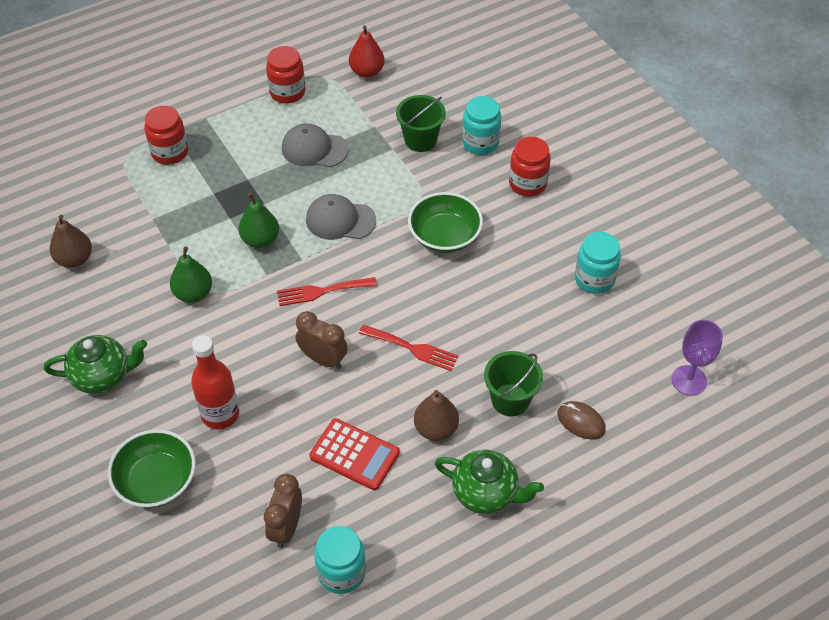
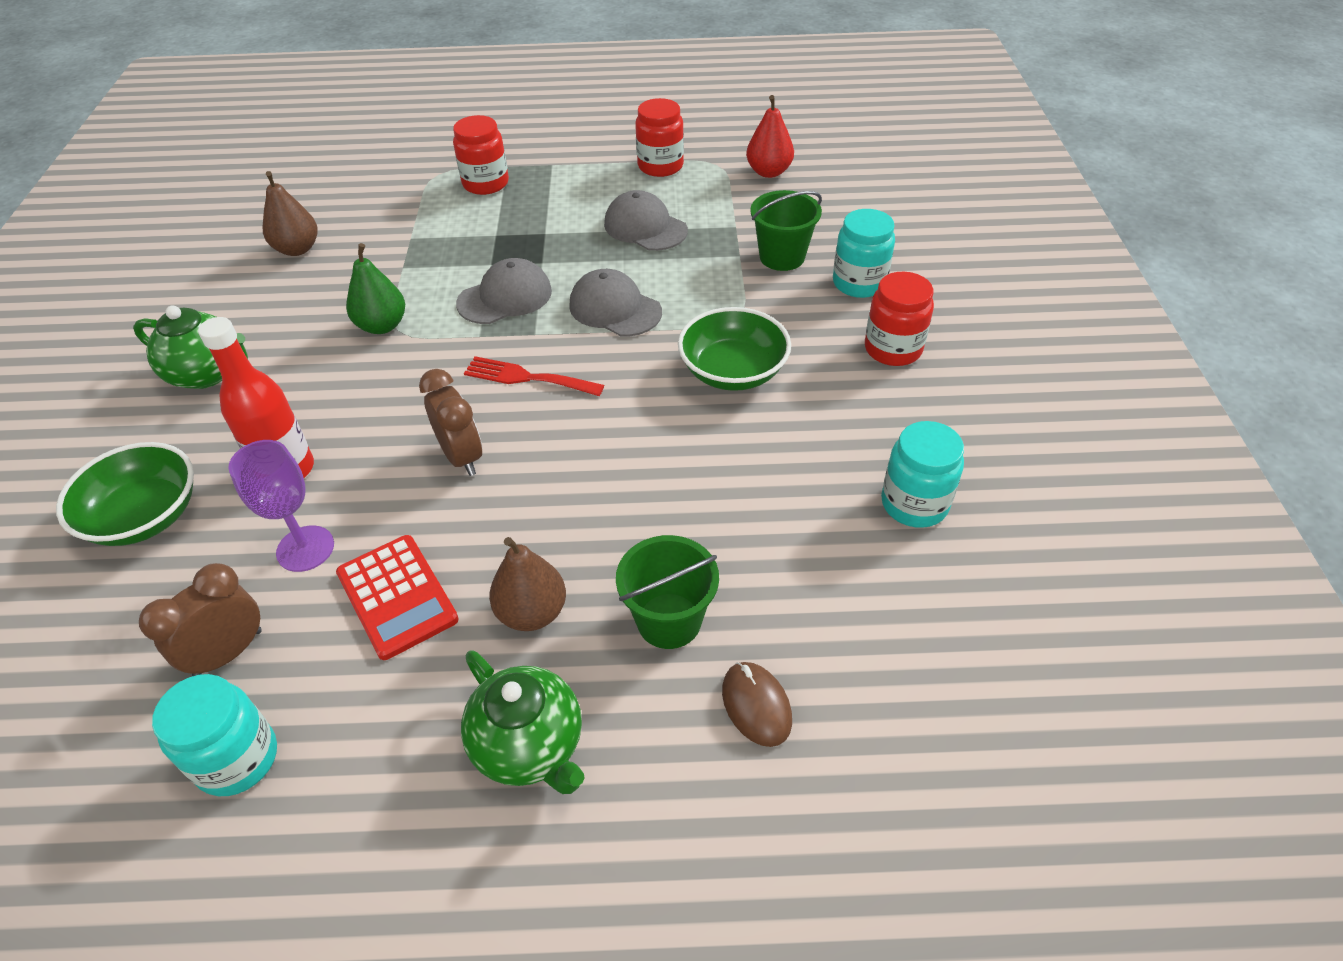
camera: 30 degrees right, 5 degrees down
green pear [239,193,279,248] -> grey cap [456,258,552,324]
red fork [359,325,459,371] -> none
purple goblet [671,320,723,396] -> purple goblet moved to [228,440,334,572]

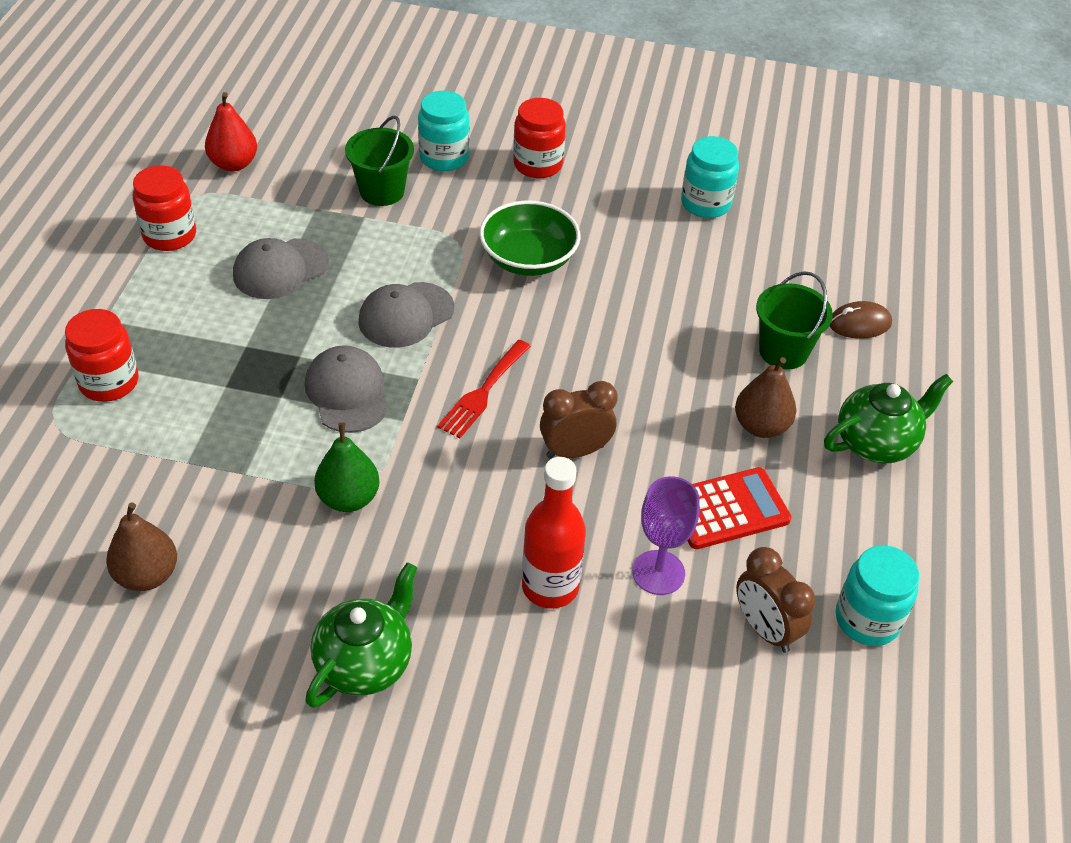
camera: 80 degrees left, 0 degrees up
green bowl [56,442,194,546] -> none

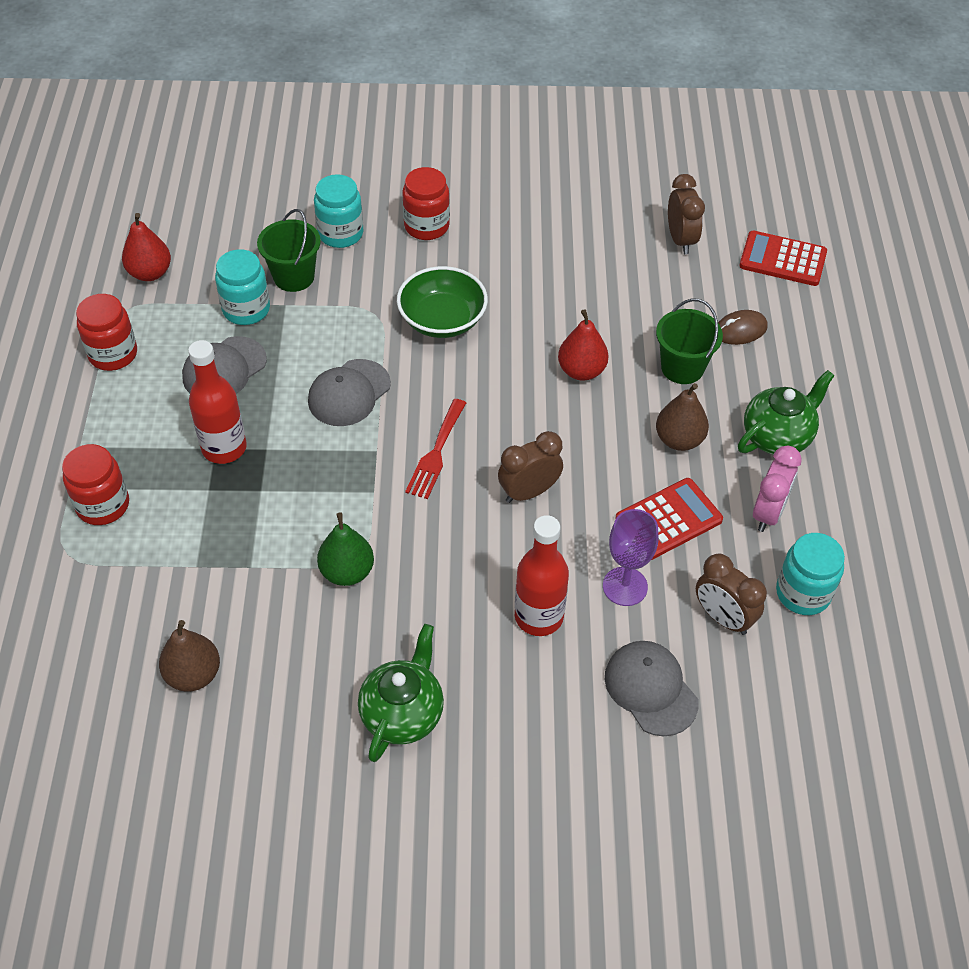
camera: 10 degrees left, 5 degrees up
grey cap [305,345,389,433] -> grey cap moved to [605,641,699,736]
turquoise jar [681,136,739,218] -> turquoise jar moved to [215,249,270,325]
none -> red bottle [188,340,247,464]
none -> red pear [558,309,609,381]
none -> brown clock [668,174,705,254]
none -> red calculator [739,231,827,286]
none -> pink clock [753,446,802,532]

